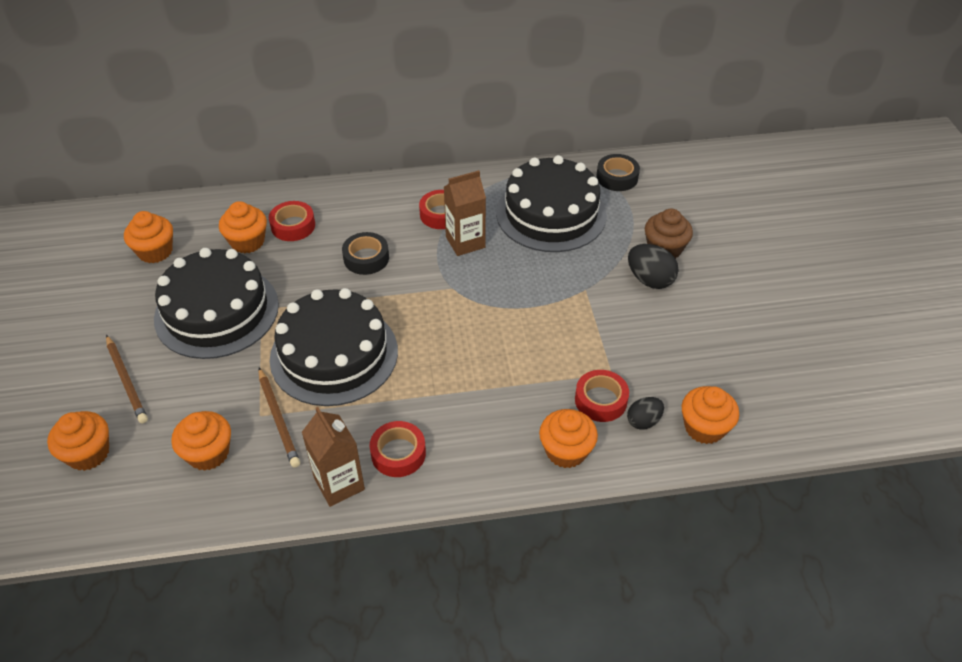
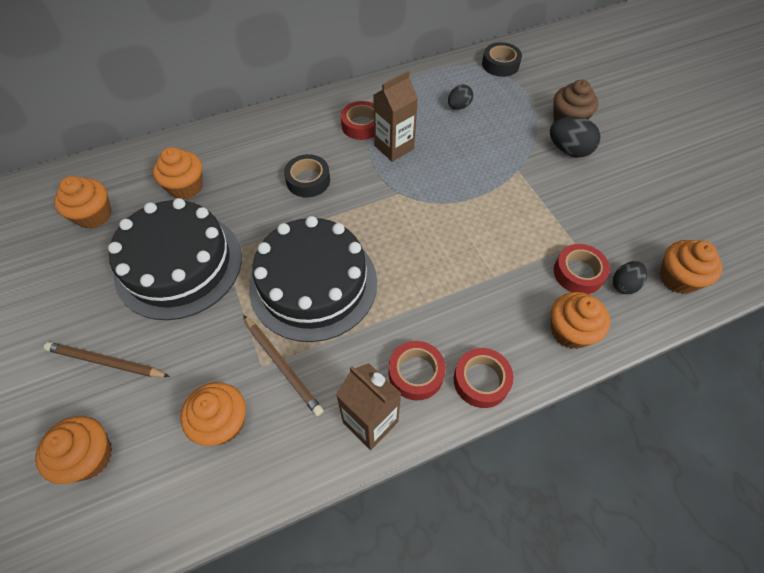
camera: 15 degrees left, 10 degrees up
brown pencil [106,335,148,424] -> brown pencil turned 150 degrees clockwise [44,342,170,377]
red tape [269,201,315,241] -> red tape moved to [454,348,514,408]
black cake [496,155,607,252] -> black egg [448,85,473,110]

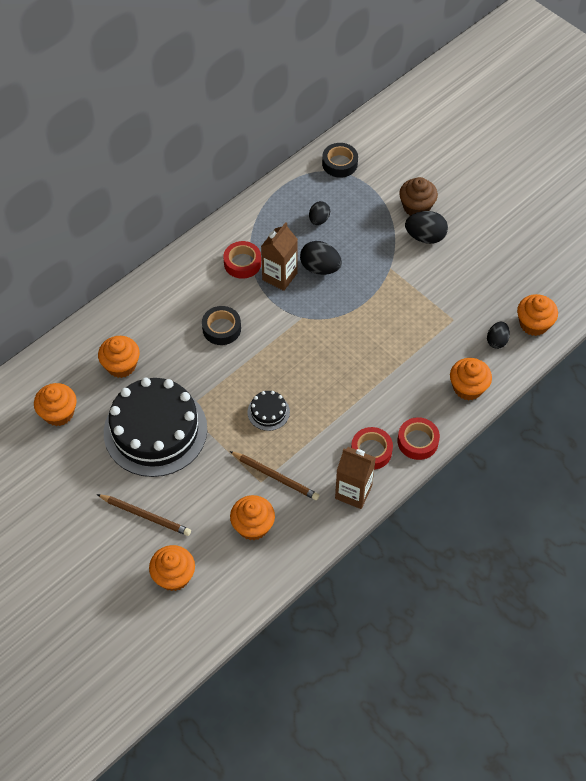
camera: 20 degrees left, 0 degrees up
brown pencil [44,342,170,377] -> brown pencil turned 150 degrees counterclockwise [97,494,191,536]
black cake [249,216,377,342] -> black cake [247,391,290,431], size x0.41
red tape [554,244,610,294] -> none
none -> black egg [300,241,342,275]

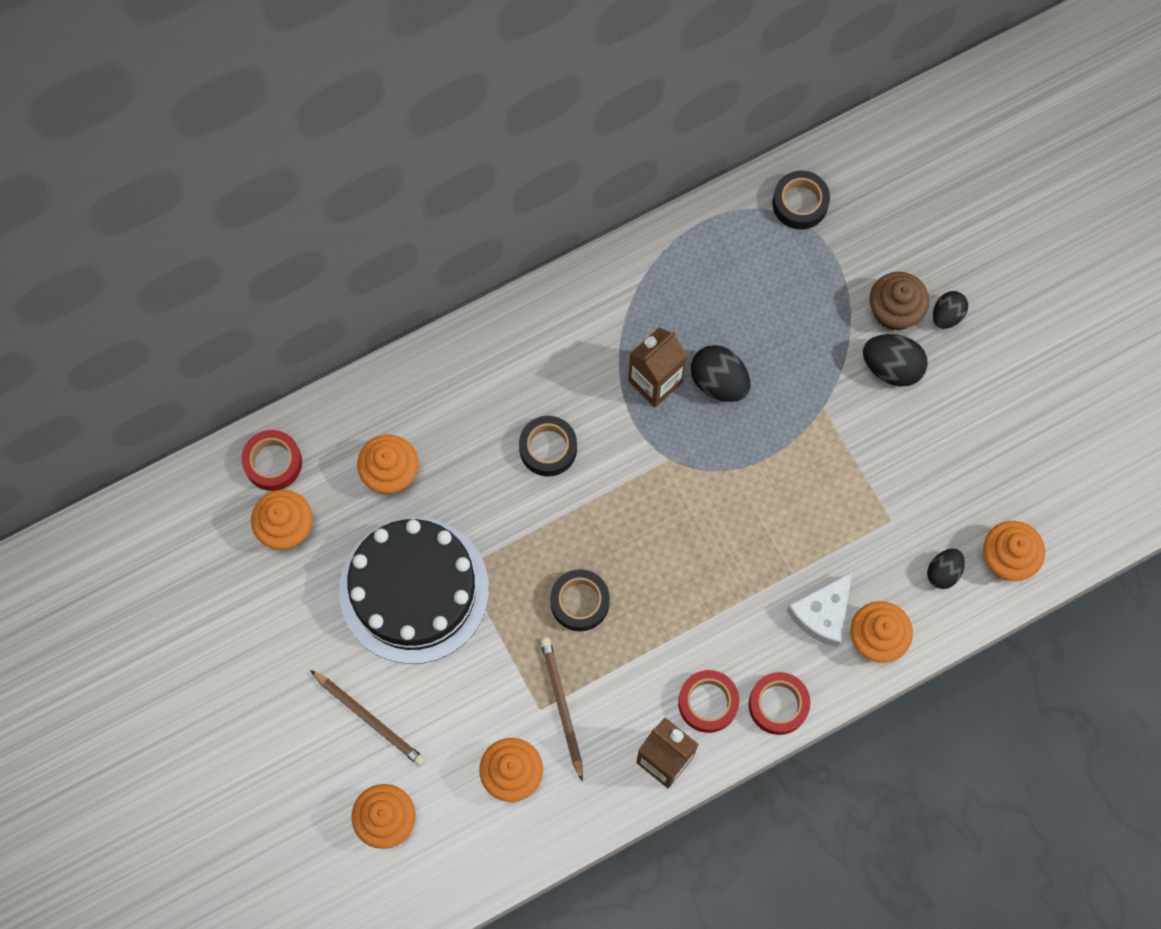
camera: 15 degrees right, 15 degrees up
red tape [223,241,261,279] -> red tape moved to [241,430,302,491]
brown pencil [229,451,319,500] -> brown pencil turned 150 degrees counterclockwise [540,638,583,782]
black cake [247,391,290,431] -> black tape [550,569,610,631]
black egg [309,201,330,225] -> black egg moved to [933,291,968,329]
none -> white cheese [786,572,852,647]

